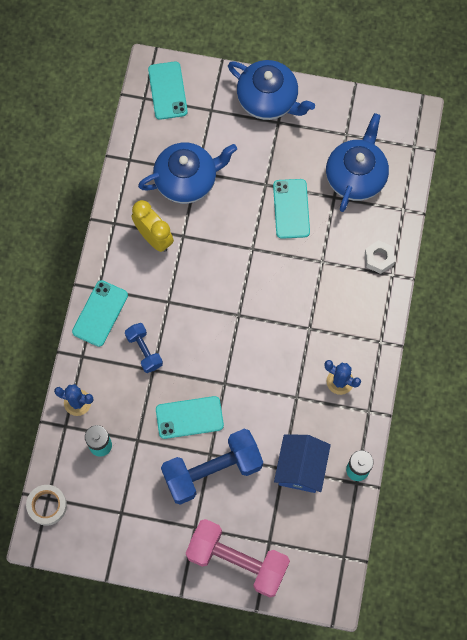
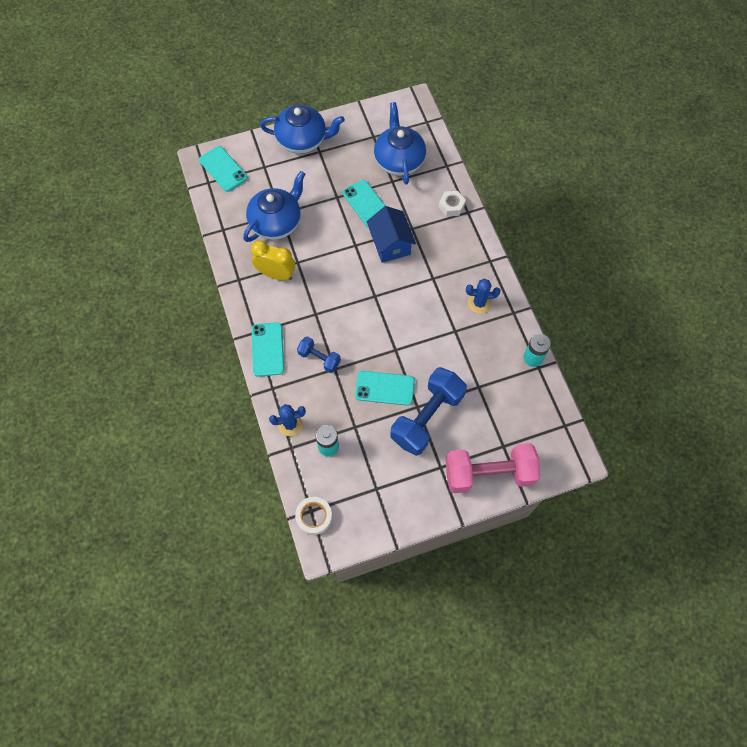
camera: 30 degrees left, 5 degrees down
turquoise phone [156,396,224,439] -> turquoise phone turned 45 degrees clockwise [355,371,415,406]
blue house [274,435,331,493] -> blue house moved to [366,206,416,263]

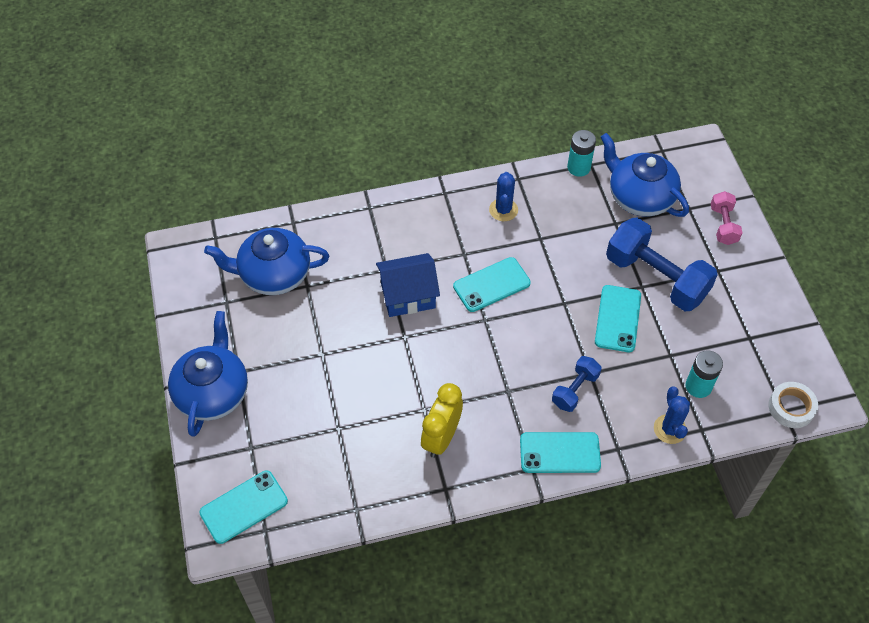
camera: 85 degrees left, 10 degrees down
blue teapot [243,171,305,242] -> blue teapot moved to [600,133,689,217]
turquoise phone [343,180,385,228] -> turquoise phone moved to [453,257,531,312]
white nut [439,191,466,217] -> none
pink dumbbell [446,443,540,493] -> pink dumbbell [711,191,742,245], size x0.51

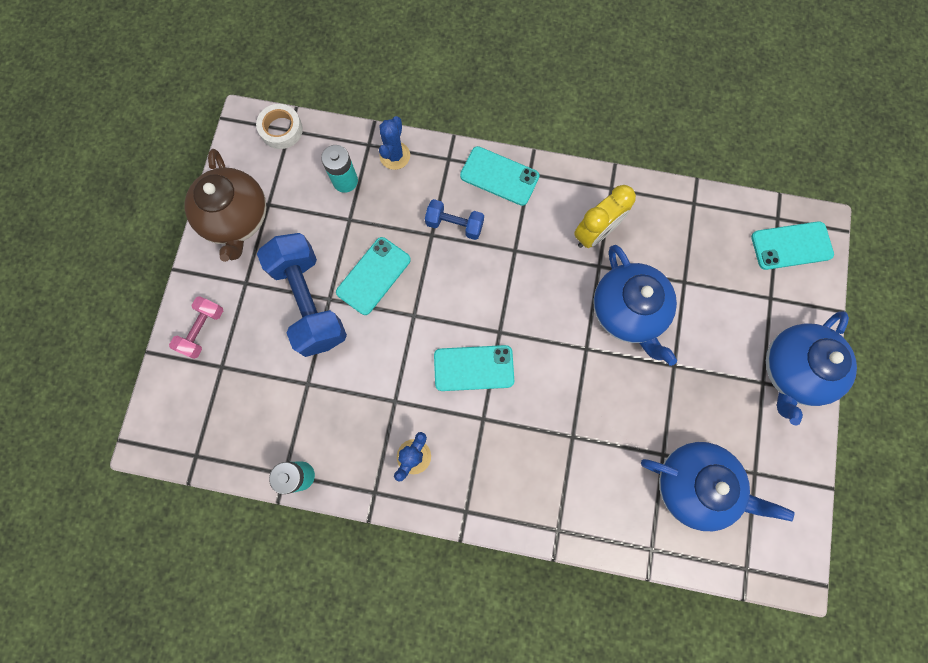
camera: 155 degrees left, 20 degrees up
blue house [376,253,440,317] -> none
blue dumbbell [552,356,602,412] -> blue dumbbell turned 45 degrees clockwise [425,199,484,240]
blue teapot [600,133,689,217] -> blue teapot moved to [593,245,677,366]
none -> brown teapot [184,149,266,262]

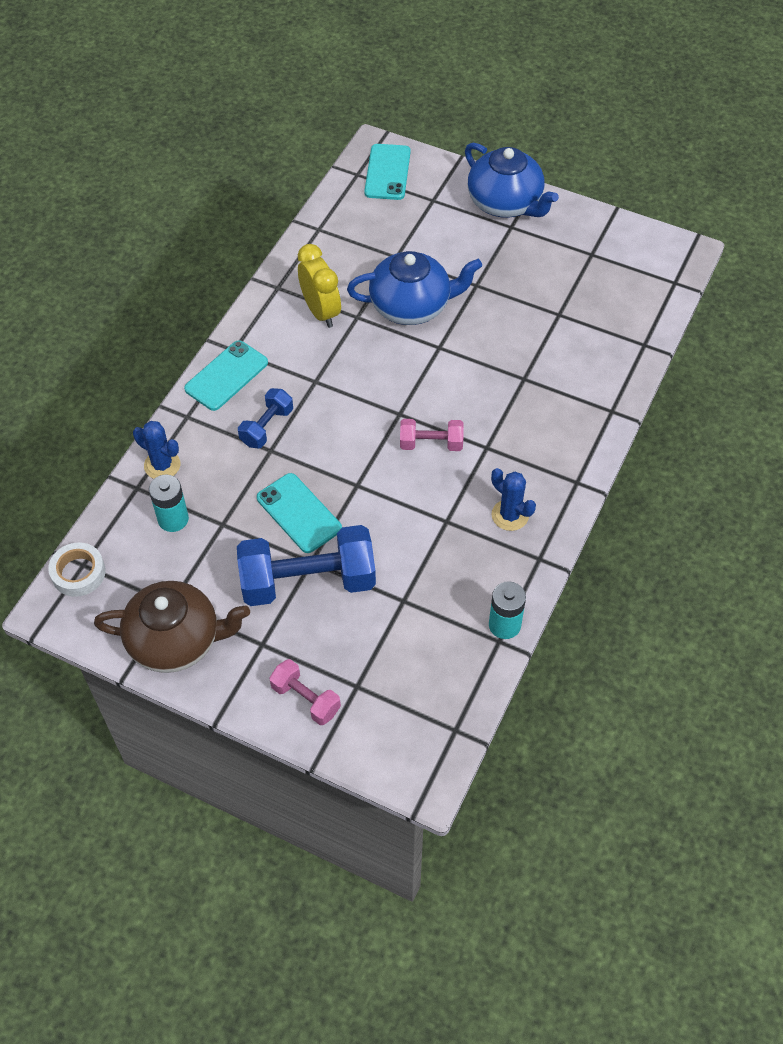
camera: 75 degrees left, 20 degrees down
turquoise phone [434,345,514,391] -> pink dumbbell [400,419,464,451]
blue teapot [641,442,795,531] -> none

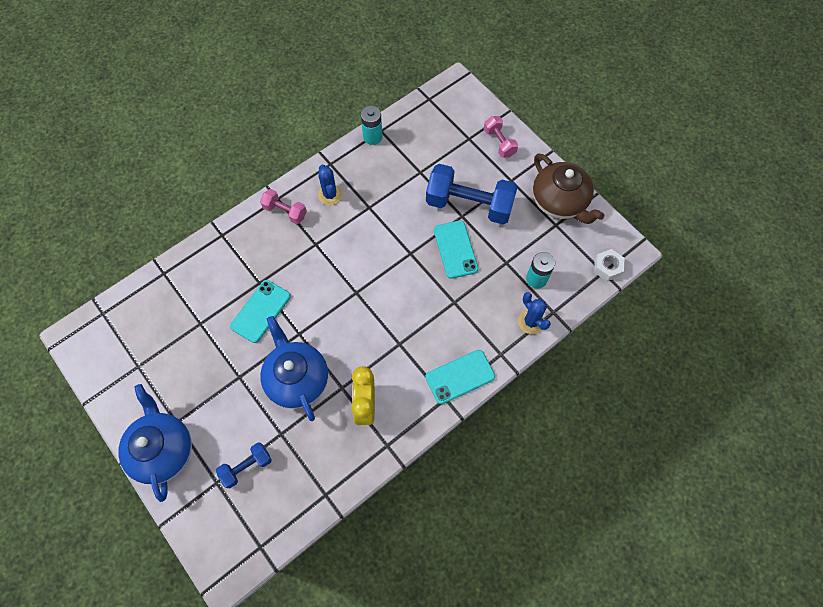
camera: 155 degrees left, 10 degrees up
white tape [48,542,106,597] -> white nut [594,249,624,281]
brown teapot [94,581,250,673] -> brown teapot turned 150 degrees counterclockwise [533,154,604,224]
blue dumbbell [238,388,293,448] -> blue dumbbell moved to [216,443,272,488]
blue teapot [347,251,482,325] -> blue teapot turned 45 degrees clockwise [260,316,328,421]
turquoise phone [364,144,411,200] -> turquoise phone moved to [230,280,291,343]
pink dumbbell [400,419,464,451] -> pink dumbbell moved to [260,189,307,224]

